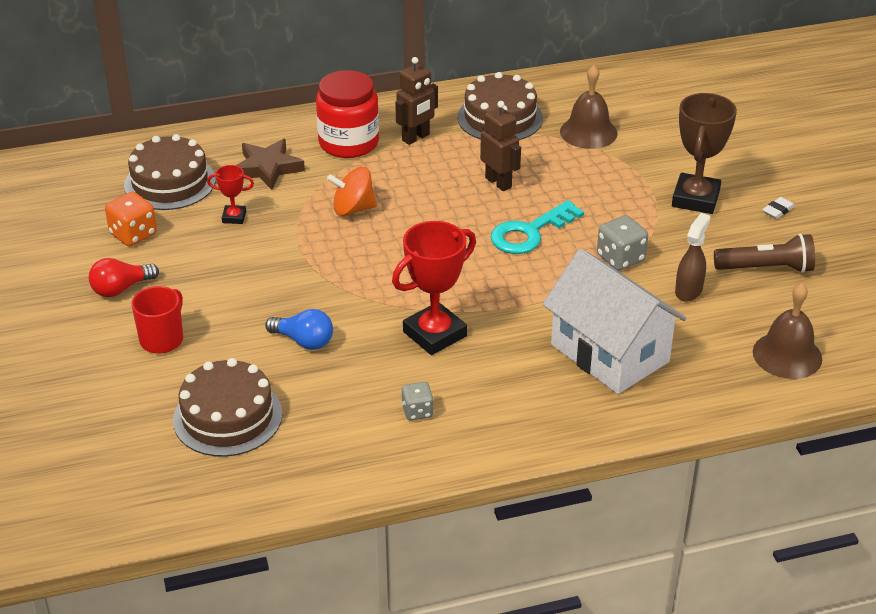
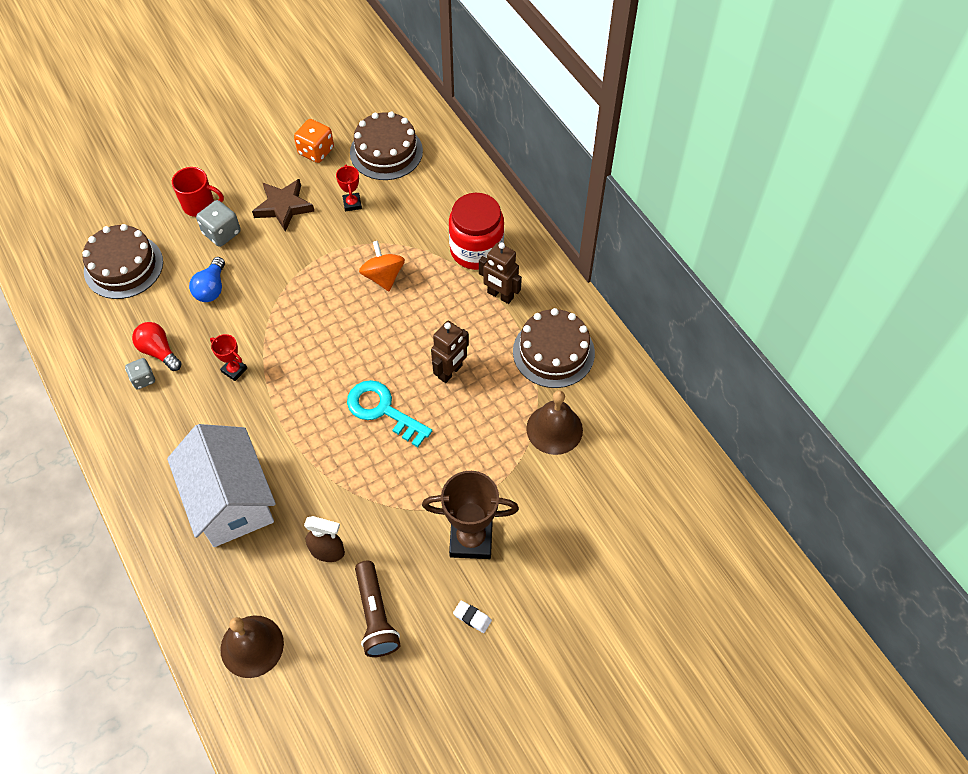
camera: 75 degrees right, 20 degrees up
red light bulb [89,258,159,297] -> red light bulb moved to [132,322,182,371]
brown star [236,139,305,190] -> brown star moved to [252,179,315,232]
red trophy [392,221,476,355] -> red trophy [210,334,247,381], size x0.50
white house [543,249,687,394] -> white house turned 60 degrees counterclockwise [167,424,276,547]
grey dice [597,215,648,271] -> grey dice moved to [196,200,241,247]

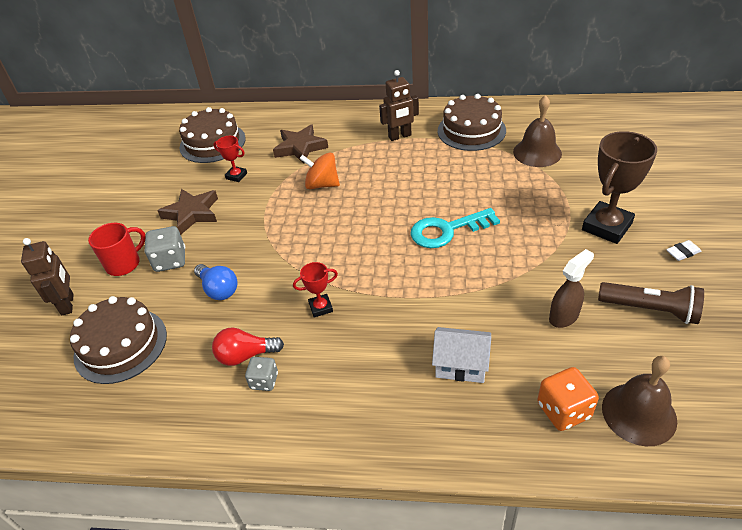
camera: 50 degrees left, 15 degrees down
white house [167,424,276,547] -> white house [432,327,491,383], size x0.52
orange dice [294,119,334,163] -> orange dice moved to [537,367,599,431]
brown robot [431,321,469,383] -> brown robot moved to [21,238,74,315]
red jar [449,193,504,270] -> none
none -> brown star [273,124,328,164]

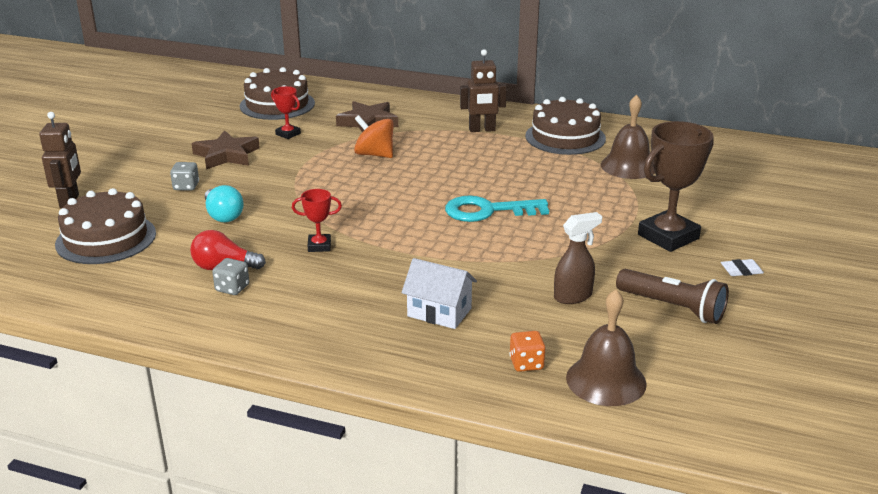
camera: 10 degrees right, 15 degrees down
red mug [88,223,146,276] -> none
grey dice [144,226,185,272] -> grey dice [170,162,199,191], size x0.65
blue light bulb [194,264,238,300] -> turquoise light bulb [205,185,244,222]
orange dice [537,367,599,431] -> orange dice [509,331,546,372], size x0.65

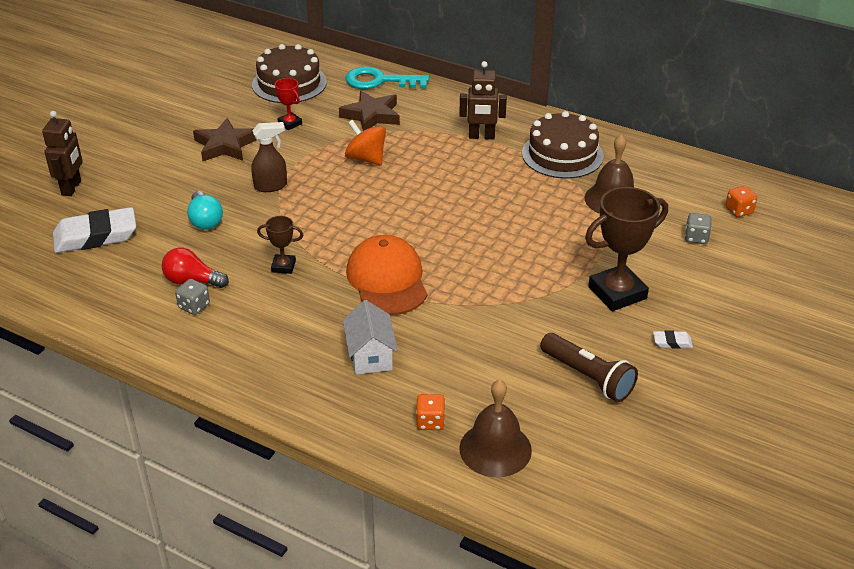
camera: 10 degrees right, 10 degrees up
brown cake [55,188,156,264] -> white eraser [53,207,136,253]
grey dice [170,162,199,191] -> grey dice moved to [685,213,712,244]
red trophy [292,189,342,252] -> brown trophy [257,216,303,274]
white house [402,258,477,329] -> white house turned 45 degrees clockwise [343,300,398,375]
turquoise key [445,196,549,222] -> turquoise key moved to [345,67,429,89]
brown spray bottle [554,212,602,304] -> brown spray bottle moved to [252,122,287,192]
none -> orange cap [346,235,427,315]
none -> orange dice [725,186,757,217]

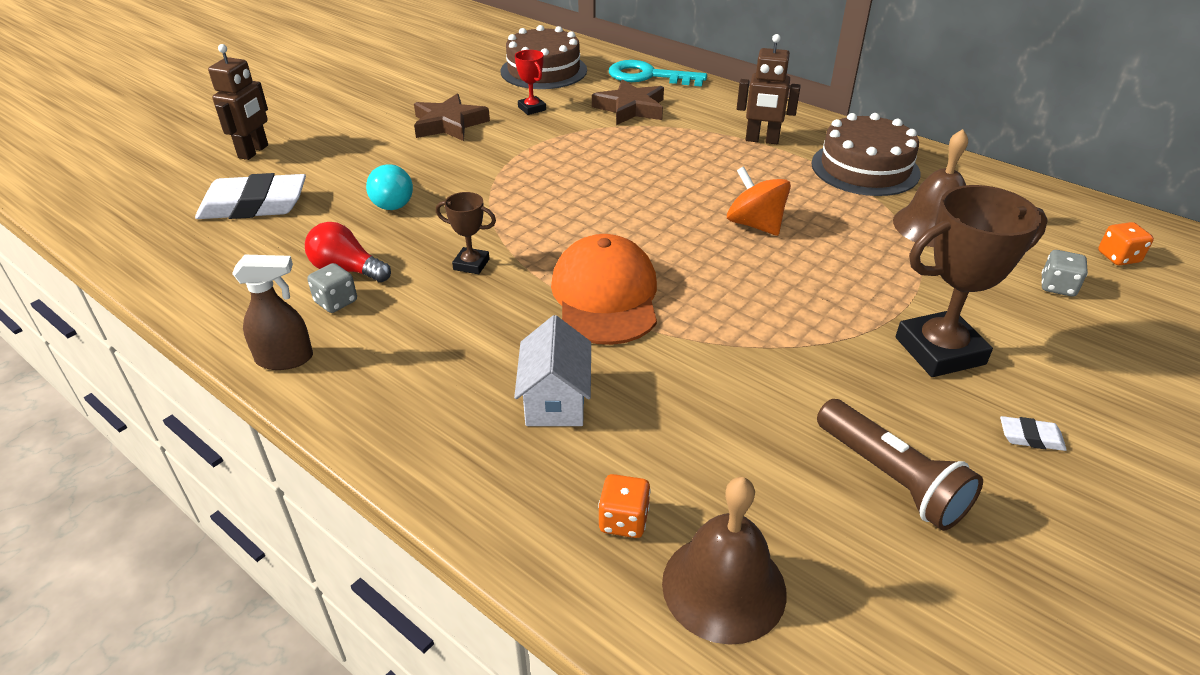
camera: 10 degrees right, 0 degrees up
brown spray bottle [252,122,287,192] -> brown spray bottle moved to [232,255,313,370]
orange spinning top [345,120,386,165] -> orange spinning top moved to [727,166,791,236]

